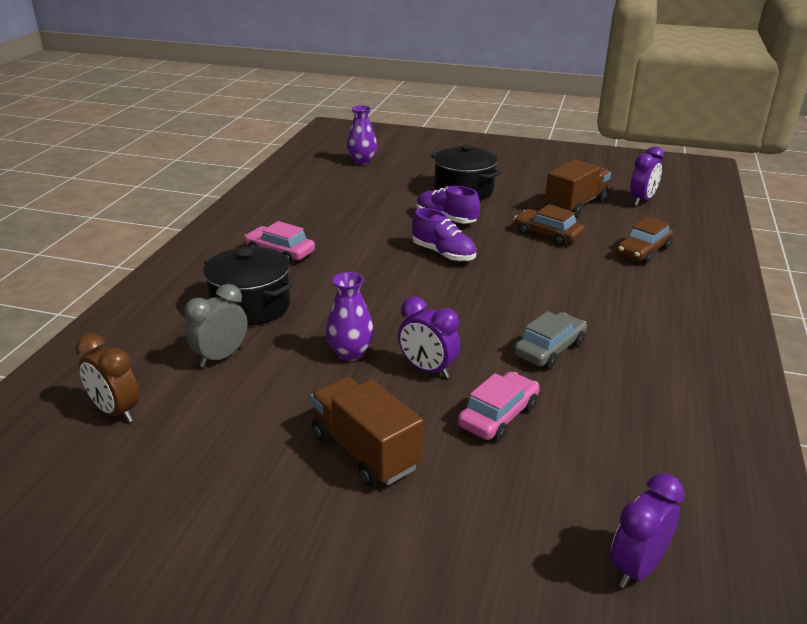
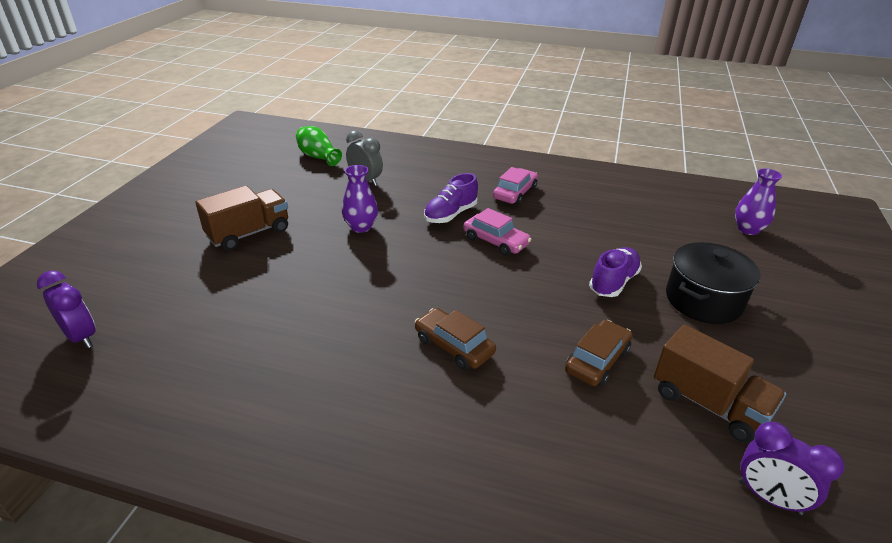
camera: 90 degrees right, 5 degrees up
brown clock [75,333,140,423] -> green vase [296,126,342,166]
black pot [203,247,293,326] -> none
purple clock [398,296,460,378] -> none
purple shoe [412,208,476,262] -> purple shoe moved to [424,173,478,223]
pink car [458,372,540,441] -> pink car moved to [464,208,532,256]
grey car [514,311,587,369] -> none
brown car [617,217,673,264] -> brown car moved to [415,308,496,370]

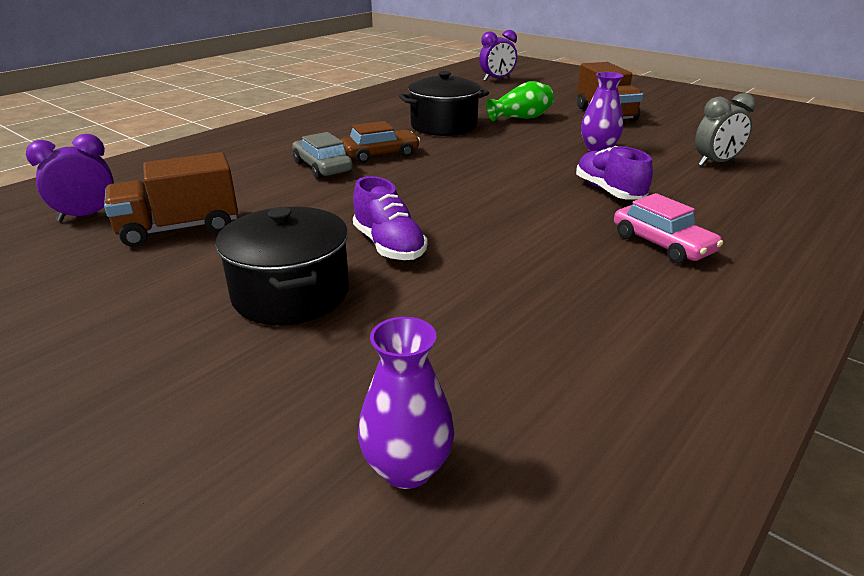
camera: 115 degrees right, 5 degrees down
green vase [296,126,342,166] -> green vase moved to [486,81,554,122]
pink car [464,208,532,256] -> none
brown car [565,320,633,386] -> none
none -> grey car [292,132,353,179]
none -> black pot [399,71,489,136]

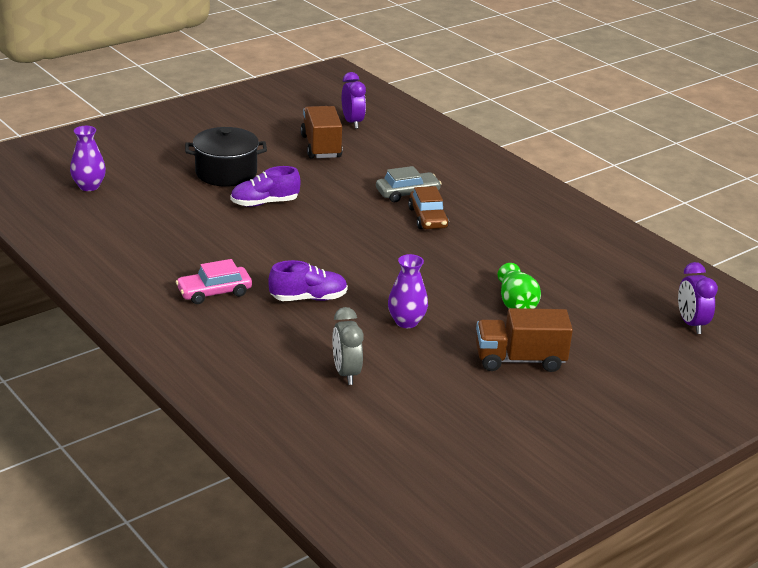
camera: 100 degrees right, 0 degrees up
black pot [399,71,489,136] -> none

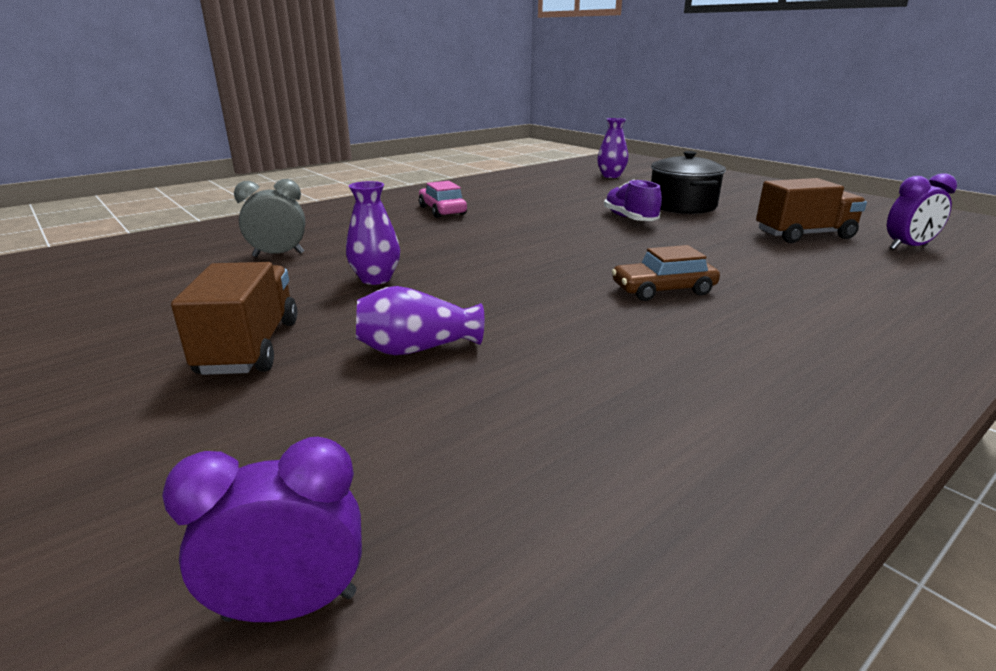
camera: 90 degrees right, 5 degrees down
purple shoe [268,260,348,301] -> none
grey car [376,166,442,202] -> none
green vase [498,263,541,309] -> purple vase [356,286,484,355]

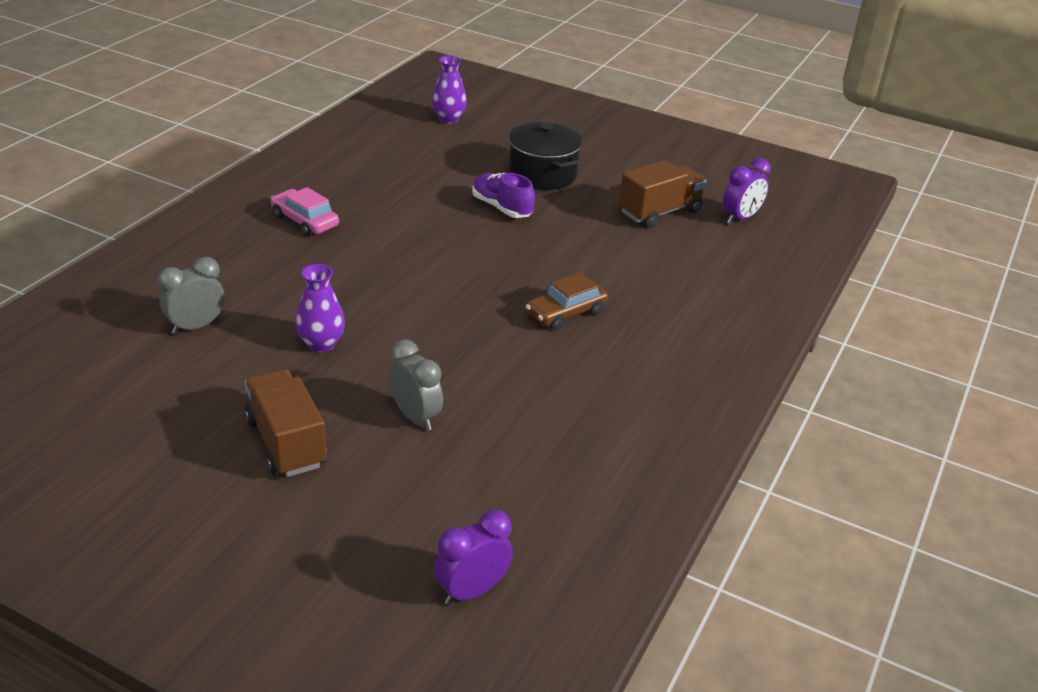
camera: 25 degrees left, 10 degrees up
purple vase [356,286,484,355] -> grey clock [389,339,443,431]

